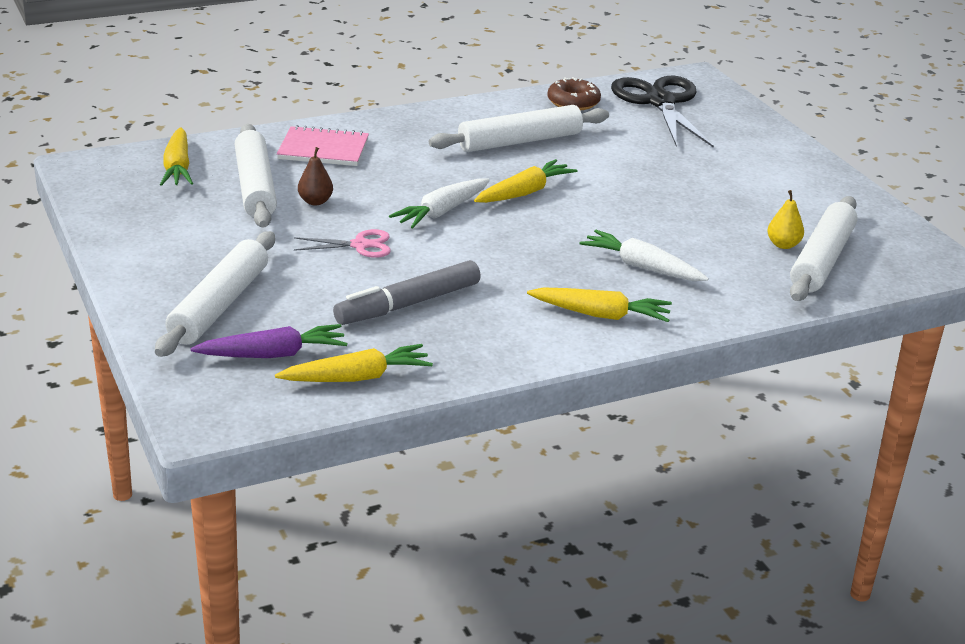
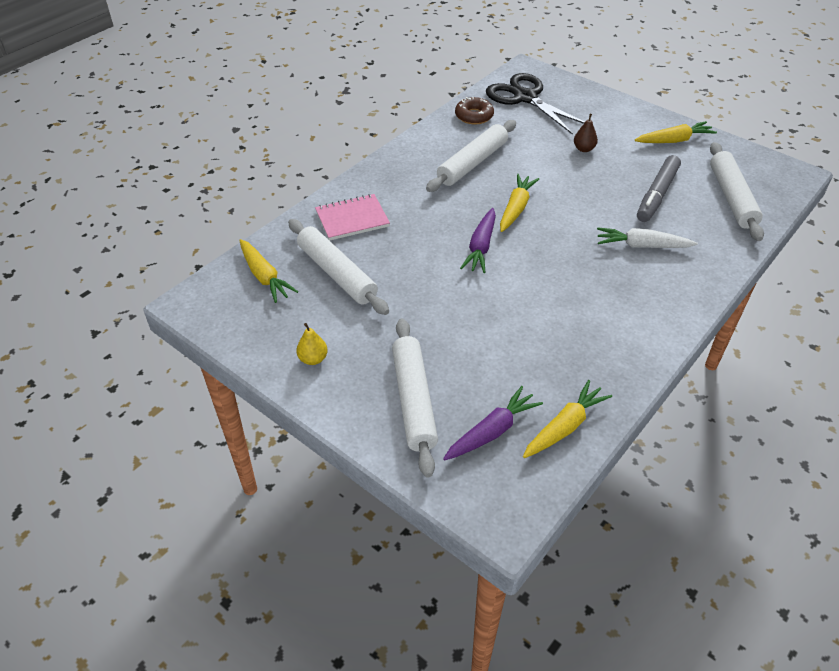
camera: 25 degrees left, 15 degrees up
pink scissors [294,229,391,258] -> none
brown pear [298,147,333,205] -> brown pear moved to [574,114,598,152]
grey marker [333,260,481,325] -> grey marker moved to [637,155,681,222]
white carrot [389,178,490,229] -> purple carrot [460,208,496,273]
yellow carrot [527,287,672,322] -> yellow carrot moved to [635,121,717,143]
yellow pear [767,190,804,249] -> yellow pear moved to [296,323,328,365]

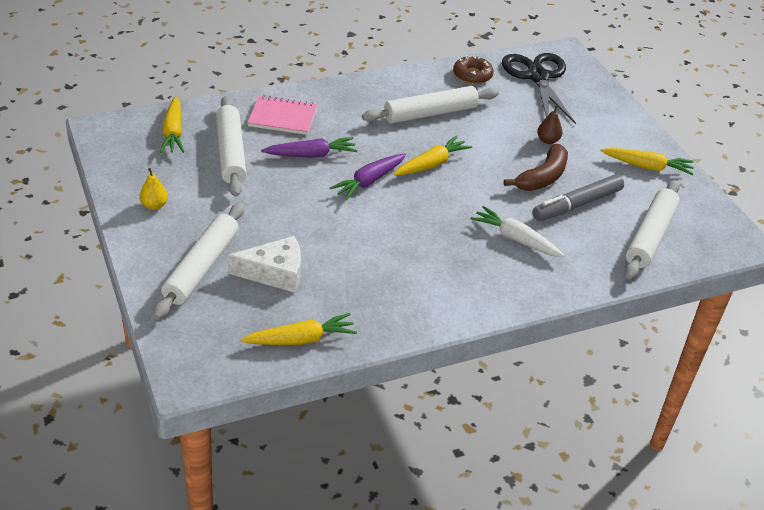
camera: 25 degrees right, 5 degrees down
purple carrot [443,386,543,460] -> purple carrot moved to [261,137,358,158]
none -> white cheese [228,236,301,293]
none -> brown banana [504,144,568,191]

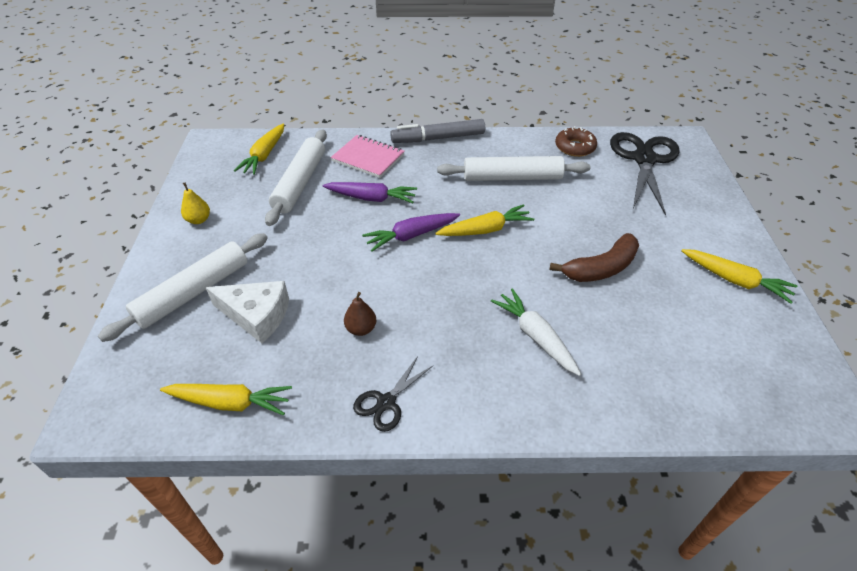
camera: 25 degrees right, 5 degrees up
grey marker [532,174,624,221] -> grey marker moved to [390,119,485,143]
brown pear [537,105,562,144] -> brown pear moved to [344,292,376,336]
white rolling pin [624,180,680,279] -> none
none -> black scissors [353,356,434,432]

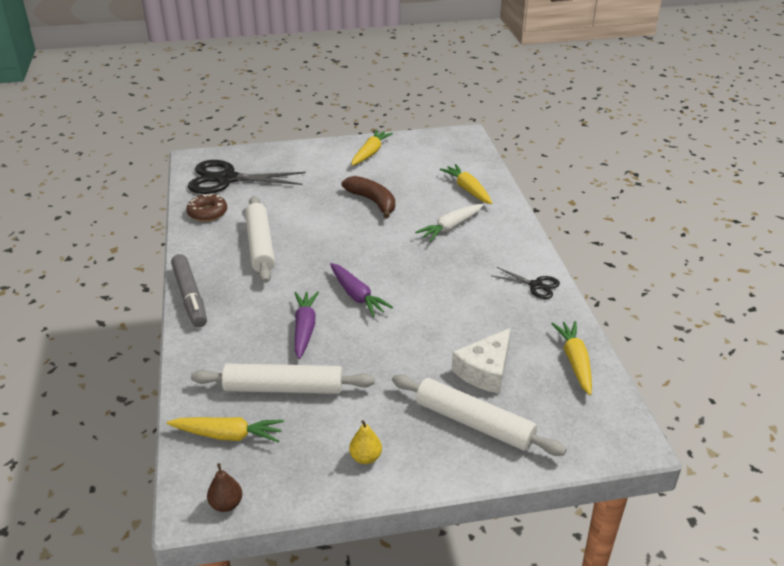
camera: 100 degrees left, 10 degrees down
white cheese [206,281,289,343] -> white cheese turned 150 degrees counterclockwise [452,328,511,394]
pink notebook [331,135,405,178] -> none
brown pear [344,292,376,336] -> brown pear moved to [207,463,242,512]
yellow carrot [436,204,534,236] -> yellow carrot moved to [439,164,493,204]

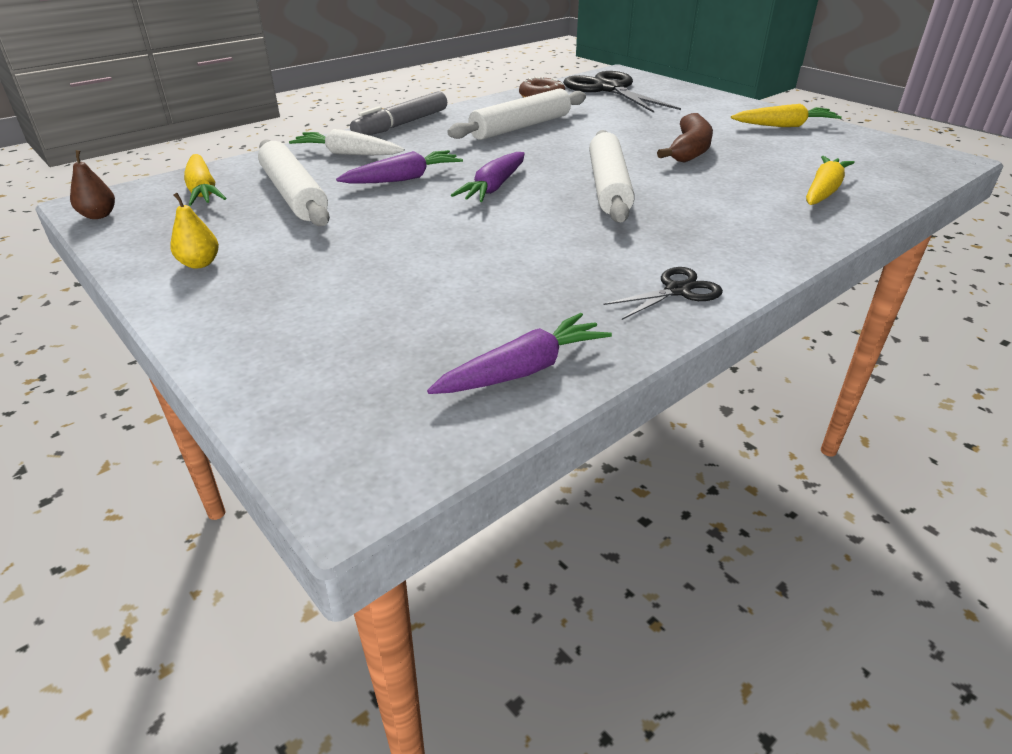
camera: 60 degrees right, 0 degrees up
white rolling pin [392,374,566,456] -> white rolling pin moved to [589,130,635,223]
white carrot [415,204,483,242] -> white carrot moved to [289,129,405,155]
white cheese [452,328,511,394] -> none
black scissors [492,267,560,299] -> black scissors turned 120 degrees counterclockwise [603,267,723,320]
yellow carrot [551,321,592,395] -> purple carrot [427,313,612,394]

